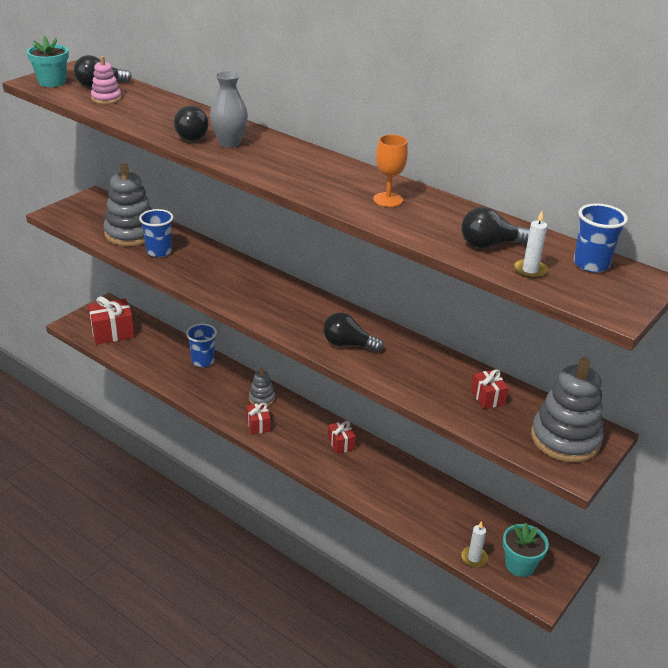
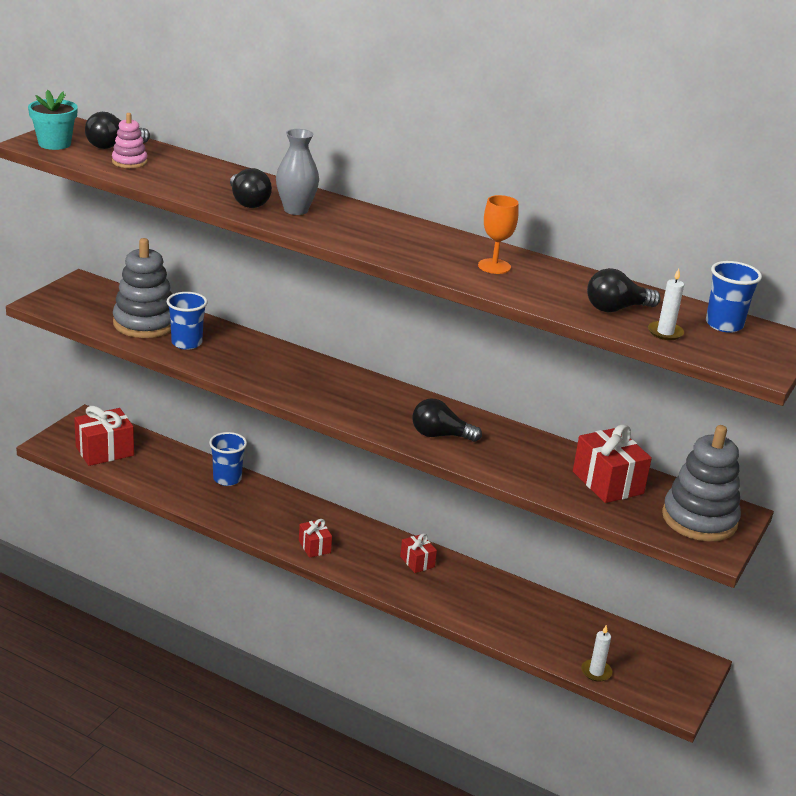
camera: 10 degrees left, 5 degrees down
grey stacking toy [249,368,275,406] -> none
red gift [471,369,509,409] -> red gift [573,424,652,503], size x1.77
turquoise flower pot [503,523,549,577] -> none

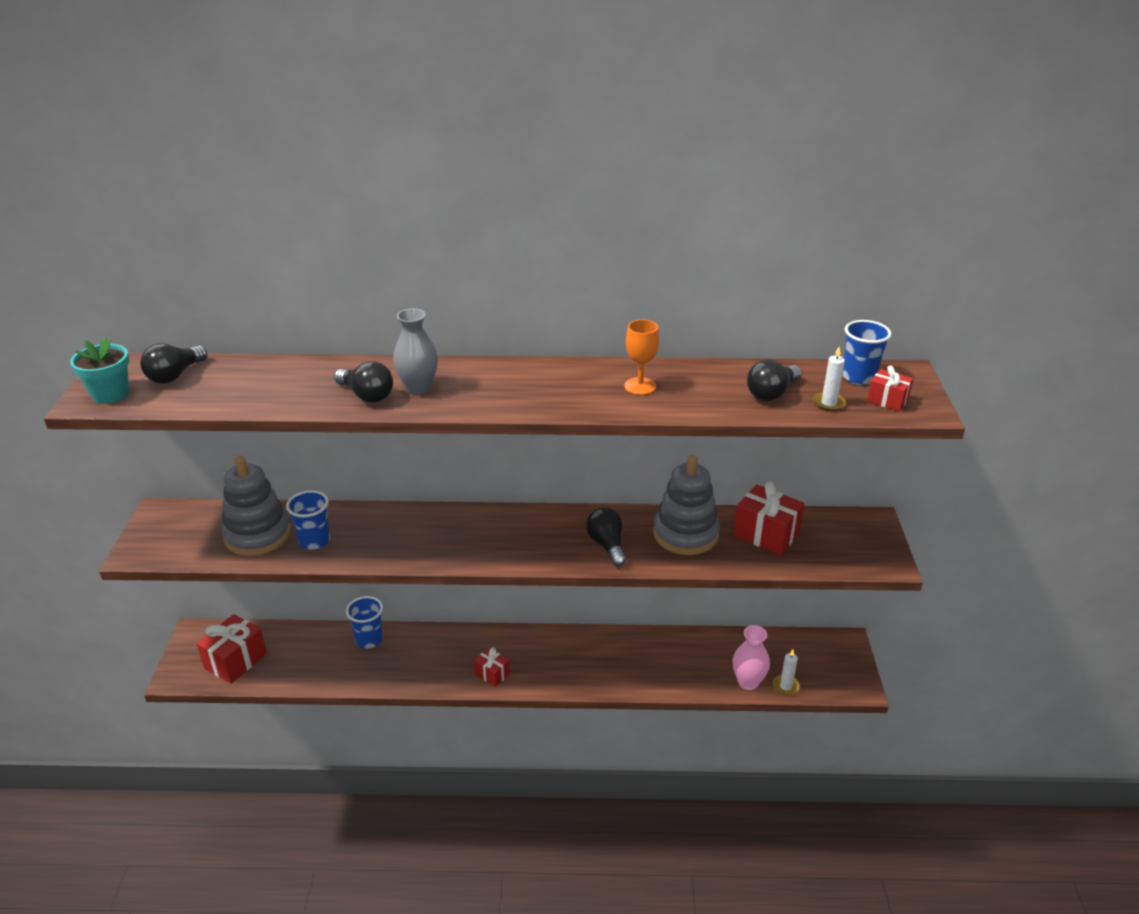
camera: 25 degrees left, 5 degrees up
pink stacking toy [112,113,148,168] -> none
red gift [400,533,437,573] -> red gift moved to [867,366,913,412]
black light bulb [412,399,482,442] -> black light bulb turned 90 degrees clockwise [586,508,627,567]
grey stacking toy [662,425,741,542] -> grey stacking toy moved to [653,455,720,555]
none -> pink vase [732,625,770,690]

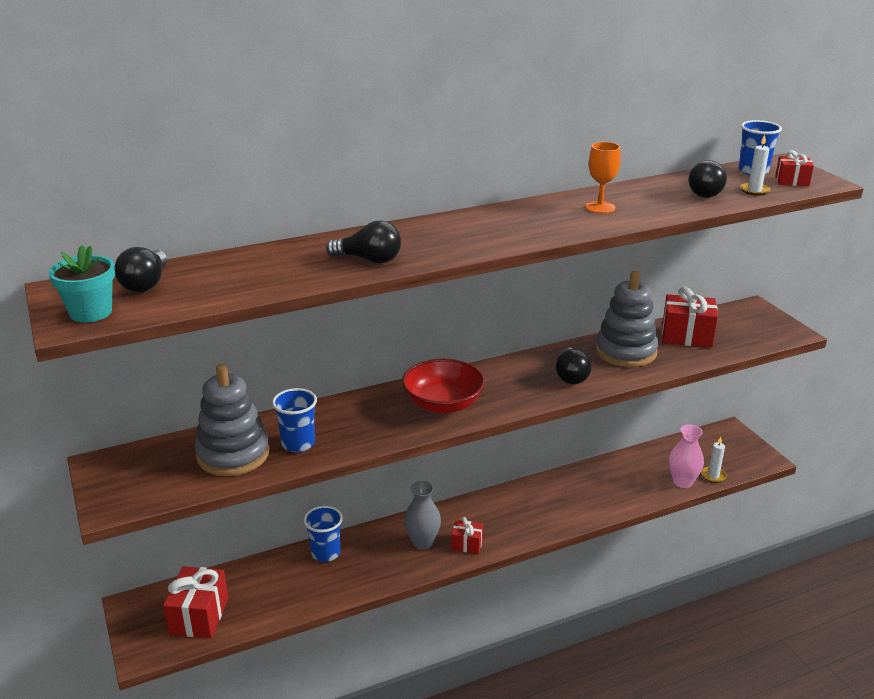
camera: 25 degrees left, 5 degrees down
grey vase [393,309,438,395] -> grey vase moved to [404,481,441,549]
black light bulb [586,508,627,567] -> black light bulb turned 135 degrees counterclockwise [556,347,592,384]
none -> red bowl [402,359,485,414]

